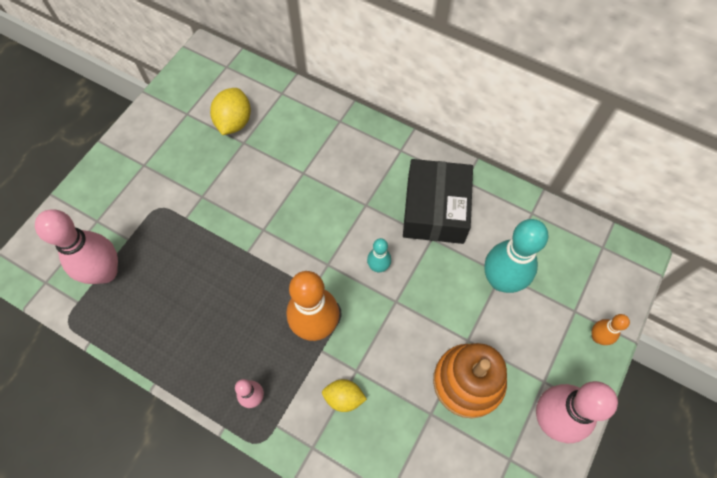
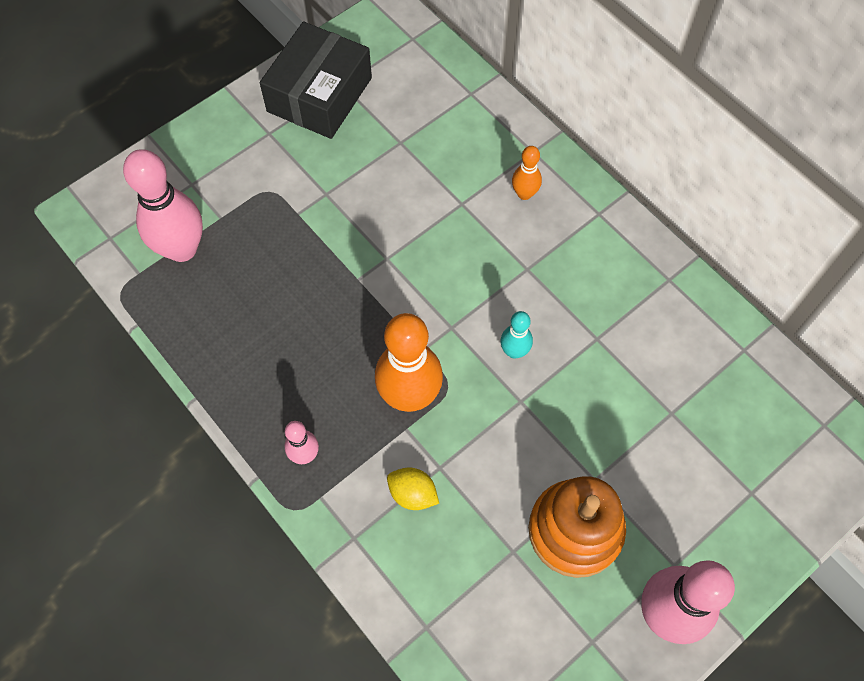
camera: 20 degrees right, 0 degrees up
yellow lemon [210,88,251,135] -> none
black box [403,159,473,244] -> black box moved to [260,21,372,139]
turquoise bowling pin [484,219,549,293] -> none
orange bowling pin [592,314,630,345] -> orange bowling pin moved to [512,146,542,200]

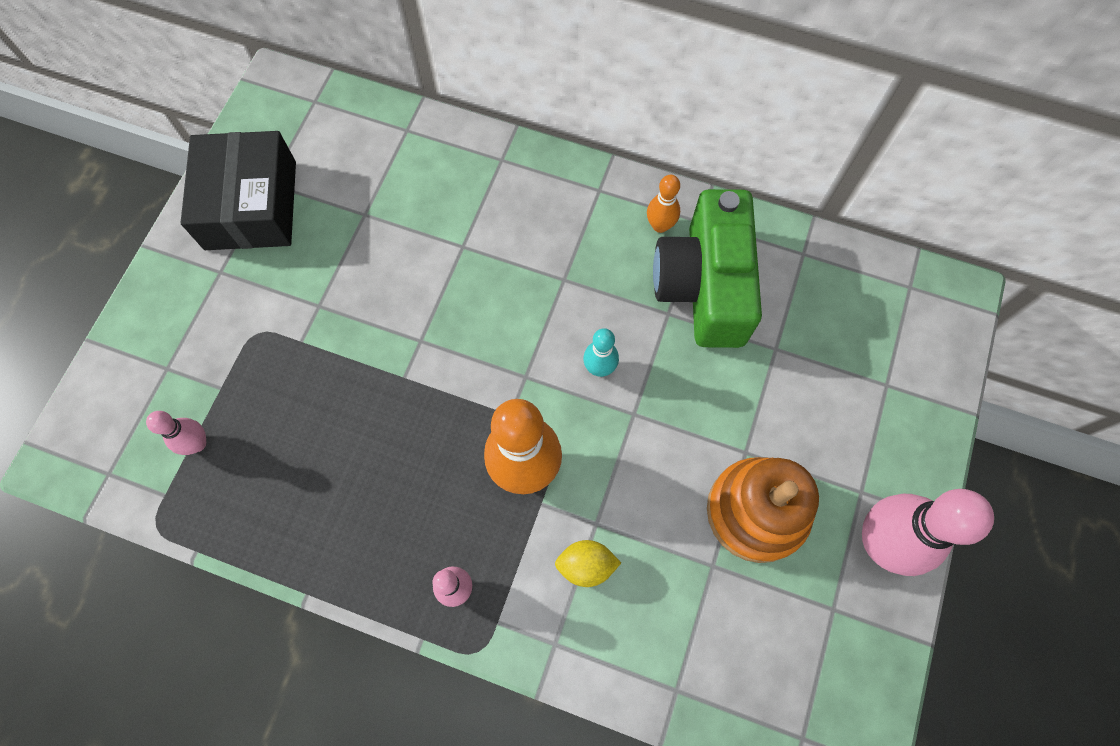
camera: 30 degrees left, 5 degrees up
pink bowling pin [123,149,203,262] -> pink bowling pin [146,411,206,455], size x0.50
orange bowling pin [512,146,542,200] -> orange bowling pin moved to [647,175,680,233]
none -> green camera [653,189,762,348]

